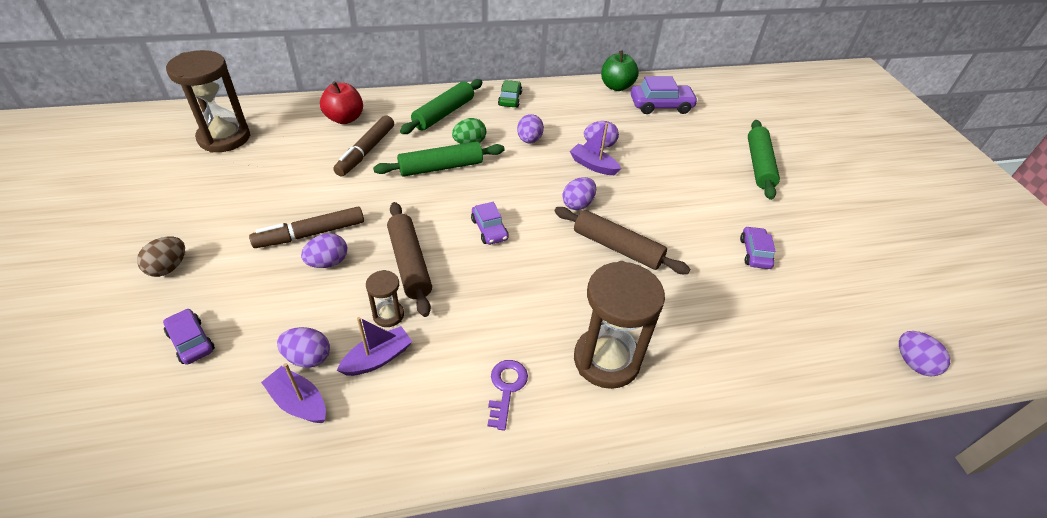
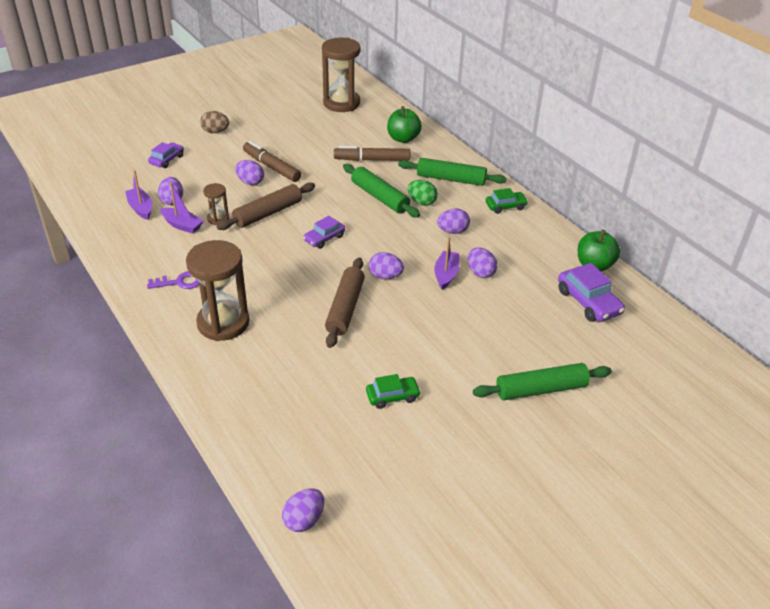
camera: 70 degrees right, 5 degrees down
purple boat [261,363,326,423] -> purple boat turned 45 degrees counterclockwise [125,170,152,220]
red apple [320,81,363,124] -> green apple [387,106,422,143]
purple car [740,226,775,269] -> green car [366,374,421,409]

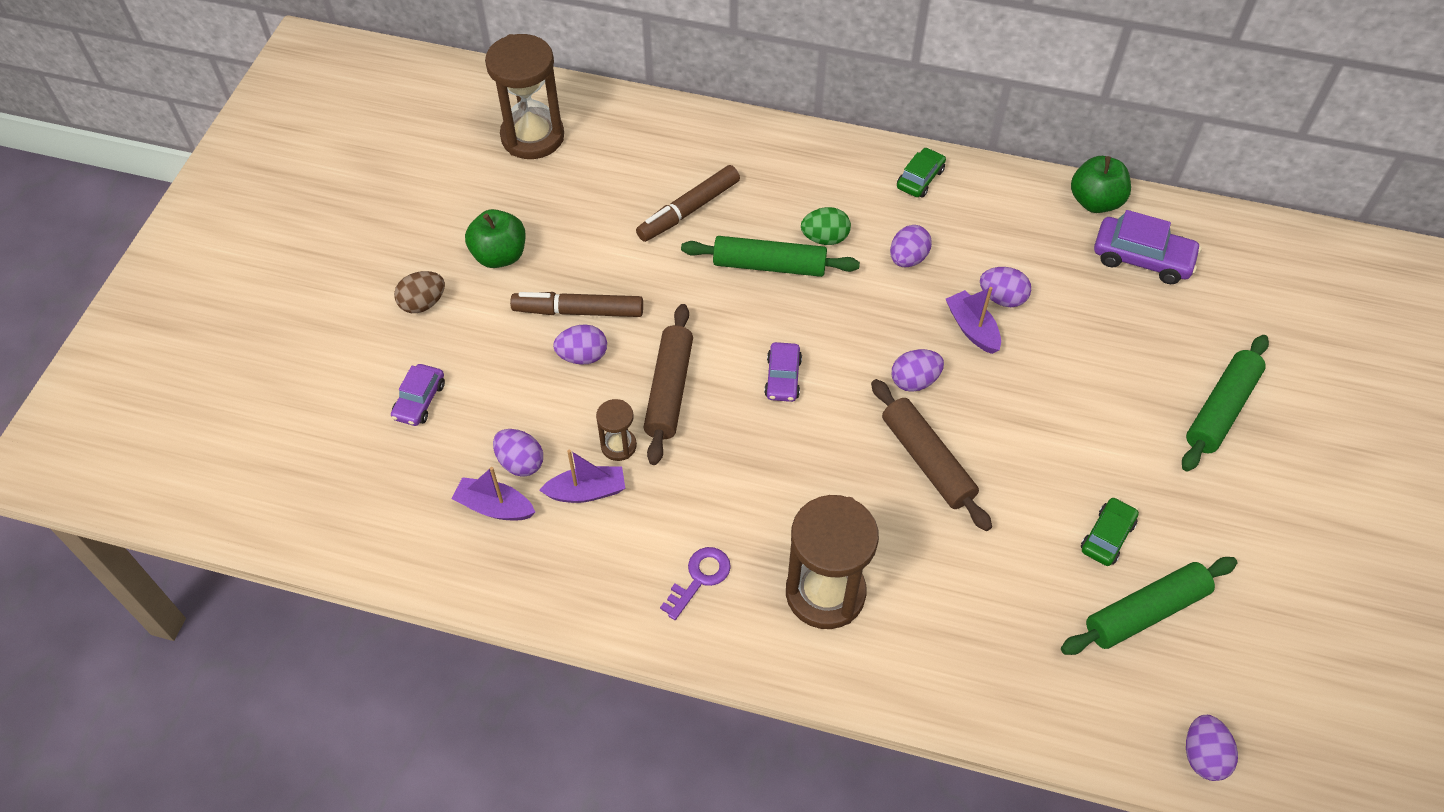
camera: 40 degrees left, 15 degrees up
purple car [148,142,184,168] -> purple car turned 150 degrees counterclockwise [391,364,445,426]
green apple [387,106,422,143] -> green apple moved to [465,209,526,268]
green rolling pin [398,158,507,186] -> green rolling pin moved to [1061,557,1237,655]

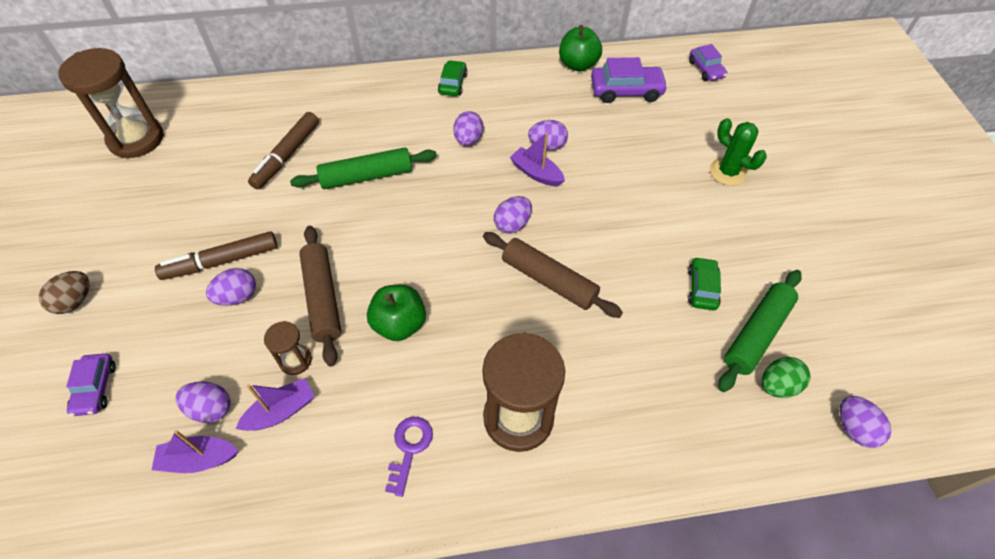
camera: 25 degrees left, 0 degrees up
green apple [465,209,526,268] -> green apple moved to [367,285,426,341]
purple car [764,342,802,402] -> purple car moved to [689,44,727,81]
green egg [801,207,851,245] -> green egg moved to [762,357,810,398]
green rolling pin [1182,335,1269,472] -> green cactus [710,118,767,186]

